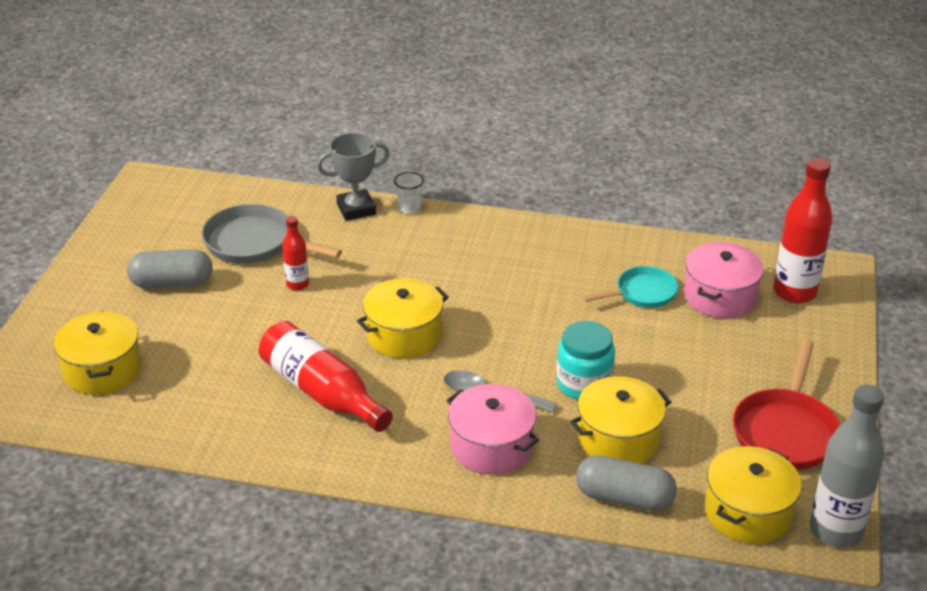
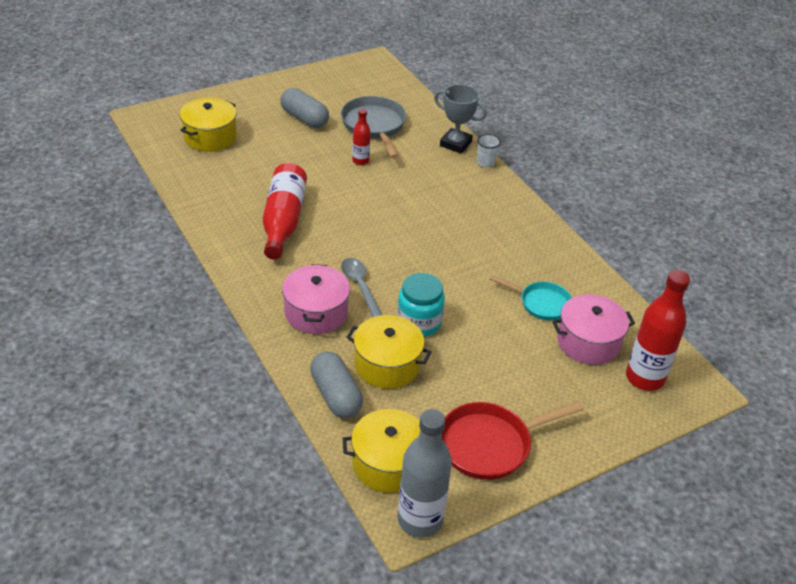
camera: 45 degrees right, 5 degrees up
yellow pot [357,278,449,358] -> none

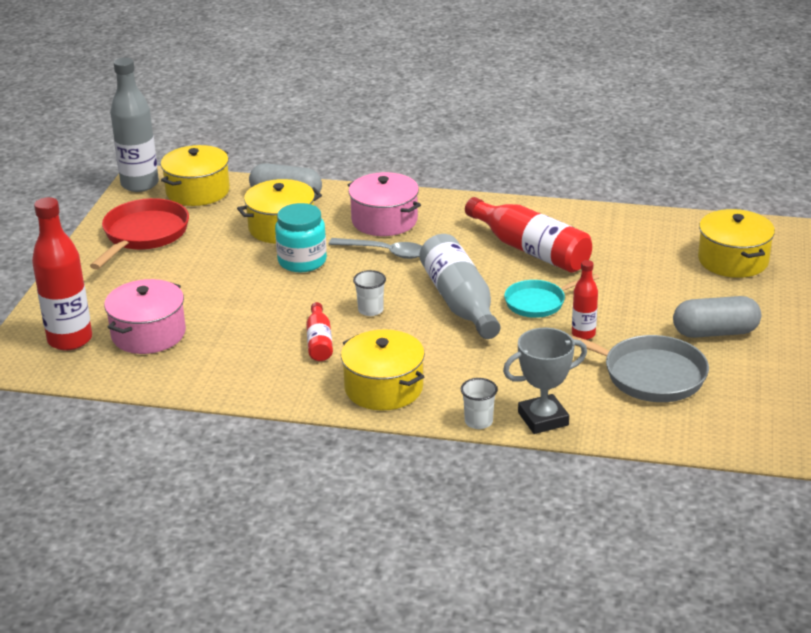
camera: 135 degrees right, 10 degrees down
turquoise pan [490,275,572,320] -> turquoise pan moved to [504,274,599,318]
none -> red bottle [306,302,333,361]
none -> yellow pot [341,329,425,411]
none -> white cup [353,270,386,316]
none -> grey bottle [420,234,500,339]

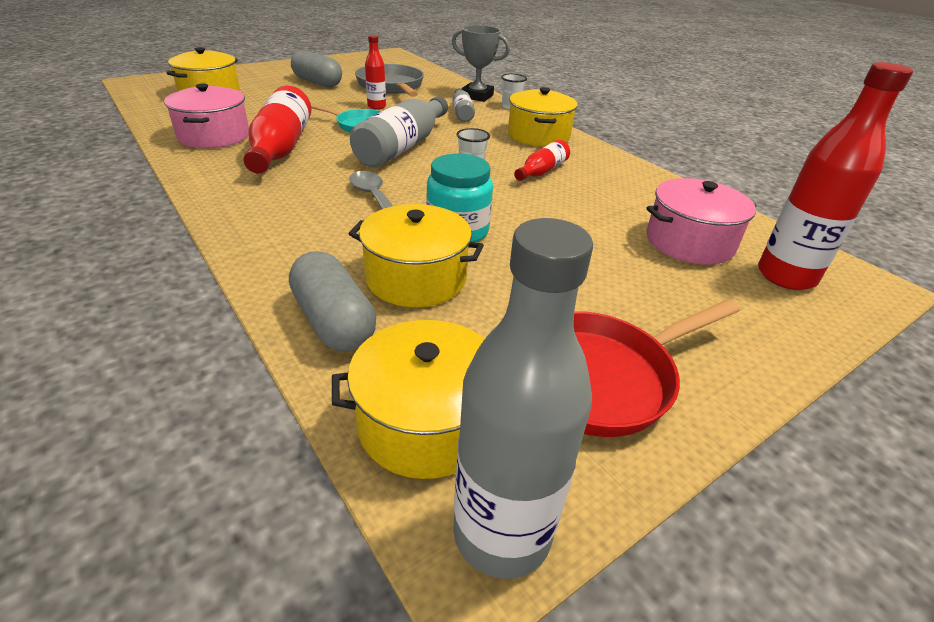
camera: 140 degrees left, 5 degrees up
pink pot [348,172,421,236] -> pink pot moved to [164,83,249,148]
none -> grey bottle [452,88,475,122]

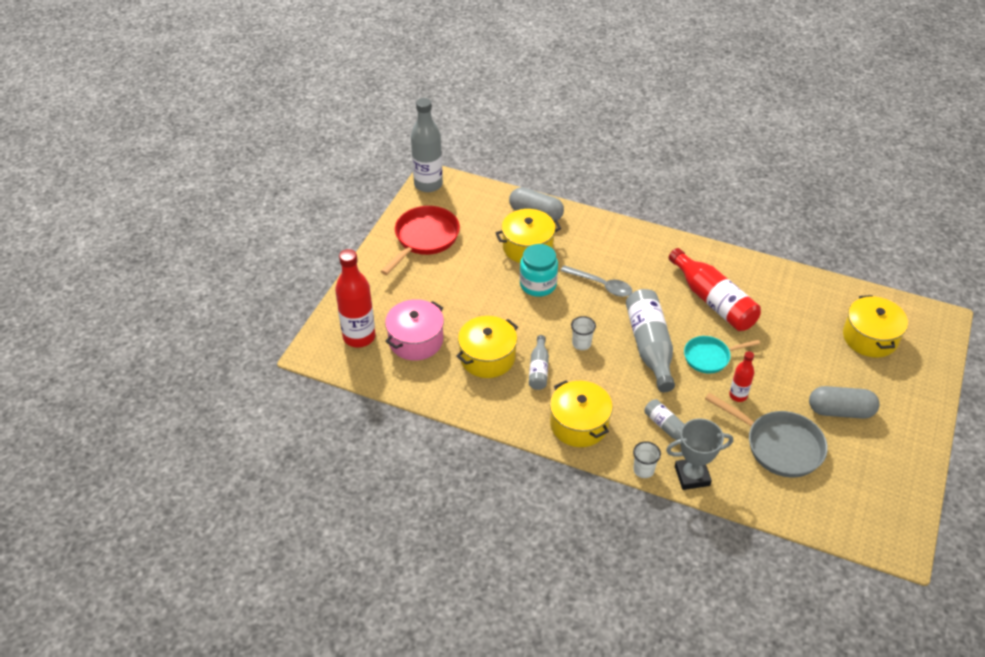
camera: 150 degrees right, 10 degrees up
pink pot [164,83,249,148] -> none
yellow pot [332,320,485,479] -> yellow pot moved to [456,316,518,378]
red bottle [514,140,570,181] -> grey bottle [529,335,549,390]

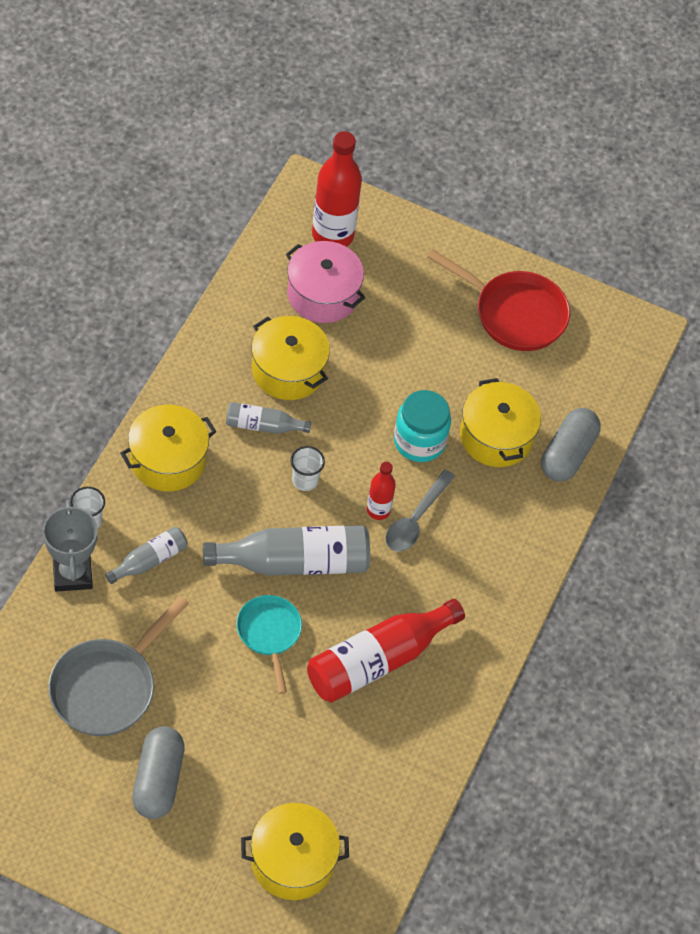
camera: 85 degrees right, 10 degrees up
grey bottle [411,98,443,192] -> none
red bottle [729,351,754,402] -> red bottle moved to [367,462,396,520]

